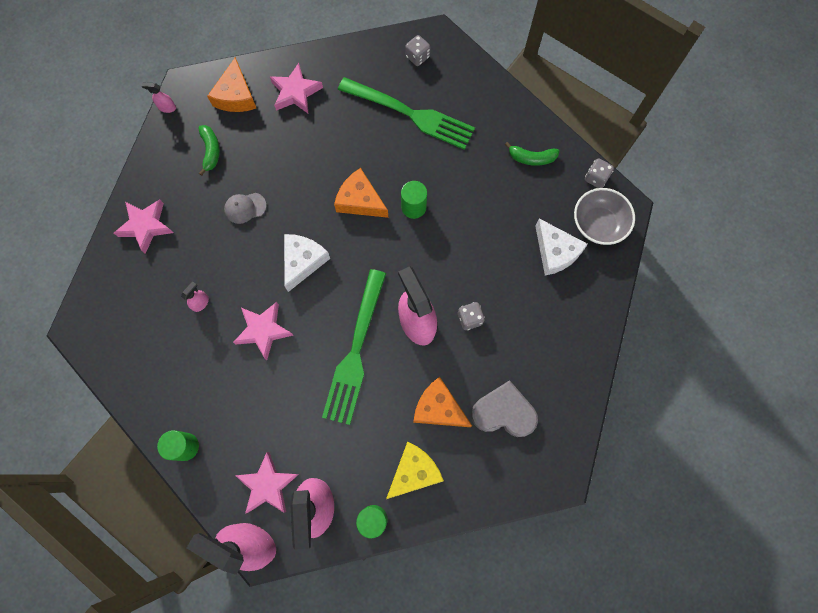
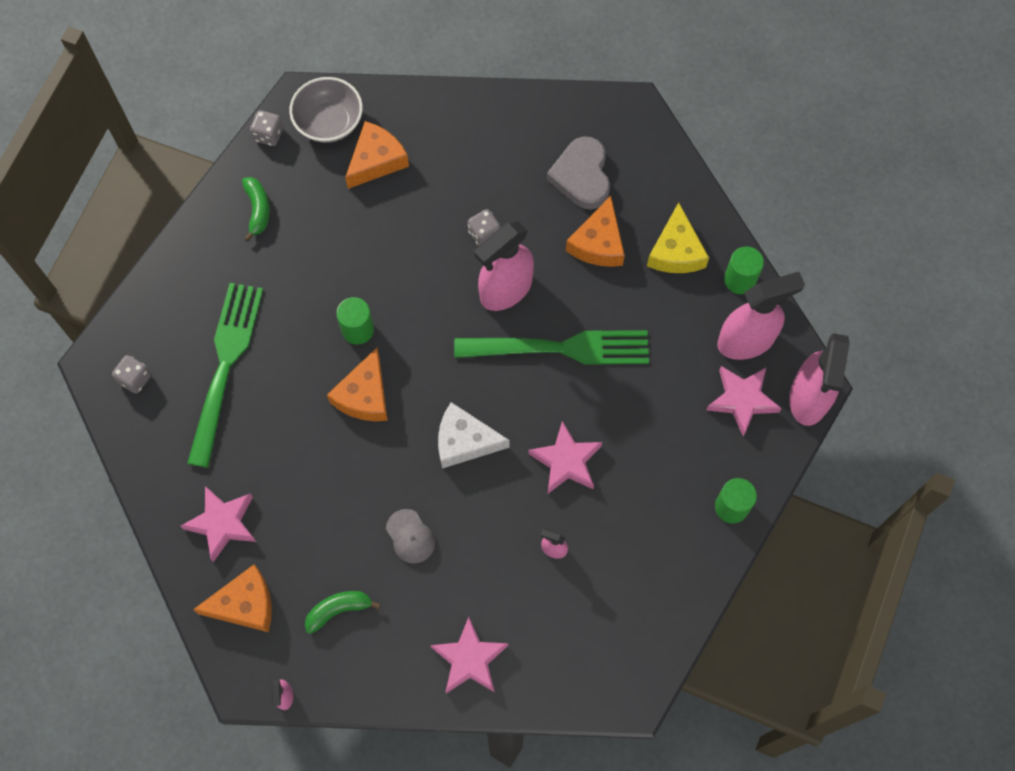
camera: 105 degrees left, 5 degrees down
yellow cheese [386,442,444,499] -> yellow cheese turned 120 degrees counterclockwise [647,202,709,273]
white cheese [535,218,588,276] -> orange cheese [345,121,409,189]

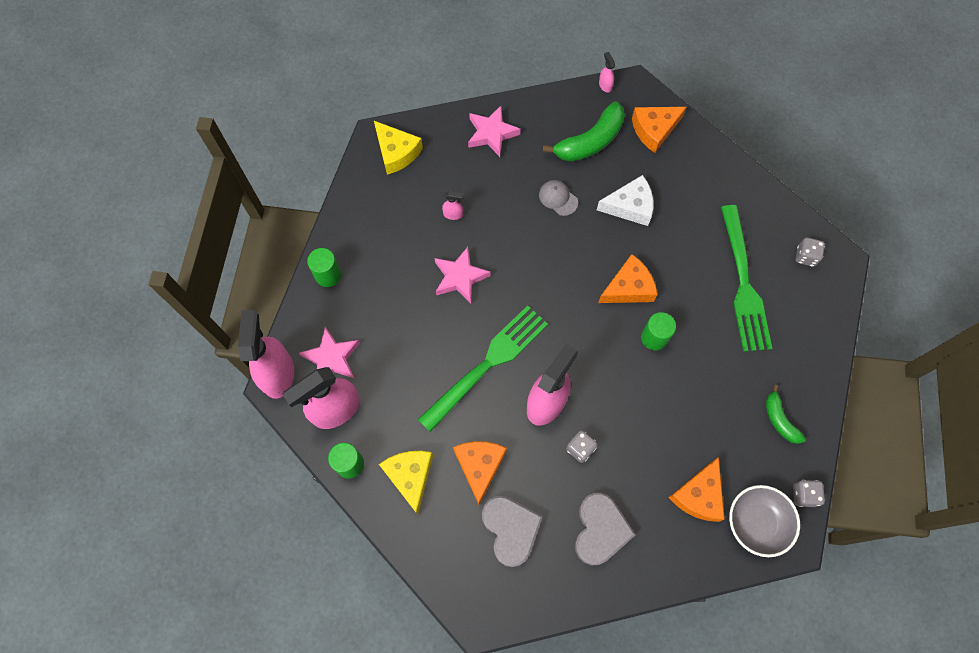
camera: 165 degrees right, 0 degrees up
pink star [181,486,256,562] -> none
green banana [305,591,380,634] -> green banana [543,101,625,162], size x1.74
orange cheese [327,348,388,421] -> orange cheese turned 60 degrees clockwise [598,254,658,303]
white cheese [438,402,509,469] -> white cheese moved to [597,175,653,226]
green fork [454,330,649,365] -> green fork turned 150 degrees clockwise [417,305,548,432]
none -> yellow cheese [374,121,423,175]
none -> grey heart [575,493,636,565]

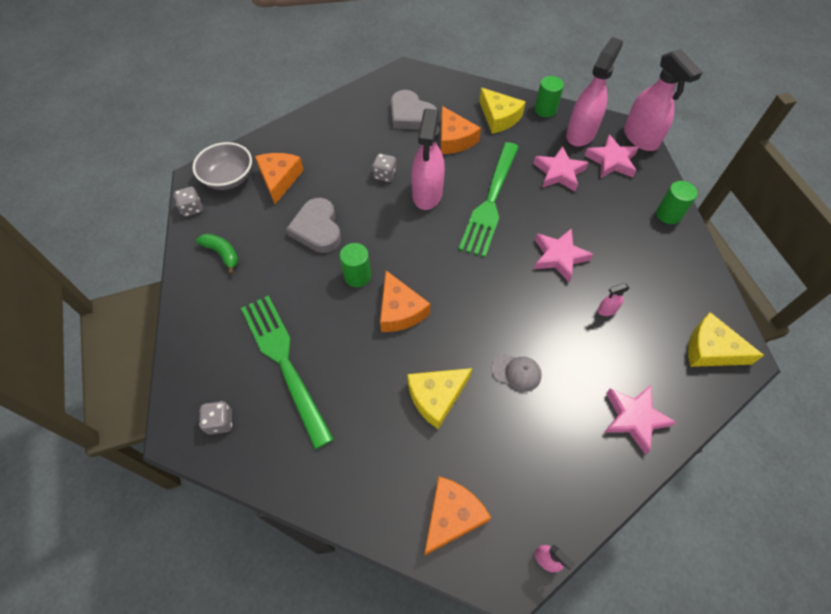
camera: 155 degrees right, 10 degrees down
green banana [543,101,625,162] -> none
grey heart [575,493,636,565] -> grey heart moved to [286,198,341,253]
white cheese [597,175,653,226] -> yellow cheese [407,368,472,429]
orange cheese [598,254,658,303] -> orange cheese turned 60 degrees counterclockwise [380,271,430,332]
none -> pink star [533,146,589,192]

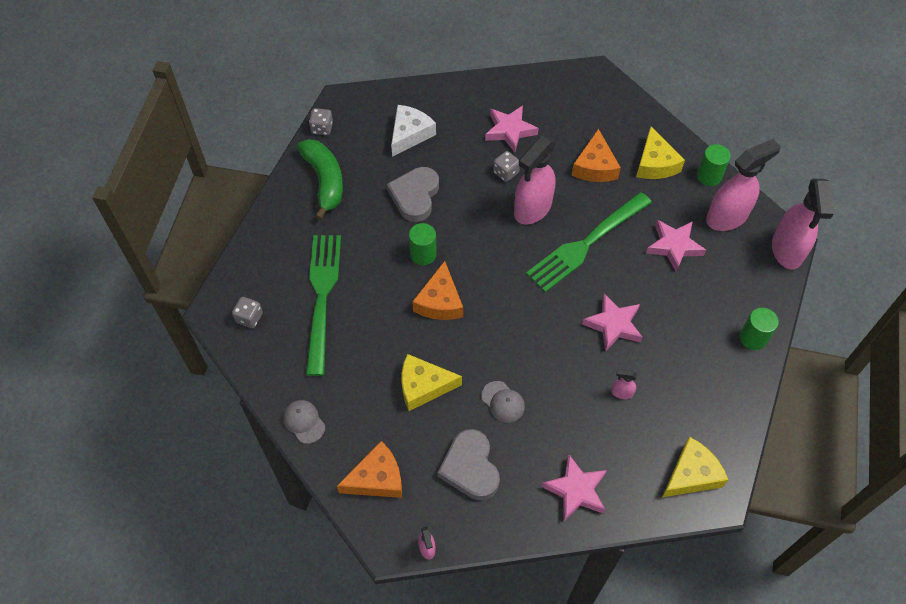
camera: 30 degrees right, 0 degrees up
grey bowl [192,142,252,190] -> none
green banana [196,234,238,275] -> green banana [297,139,343,220], size x1.74
orange cheese [255,153,304,204] -> white cheese [391,105,436,157]
grey heart [391,90,437,129] -> grey heart moved to [438,429,500,500]
pink star [584,134,639,178] -> pink star moved to [485,105,539,153]
yellow cheese [688,312,764,367] -> yellow cheese turned 90 degrees clockwise [662,437,728,498]
none -> grey cap [283,400,325,444]

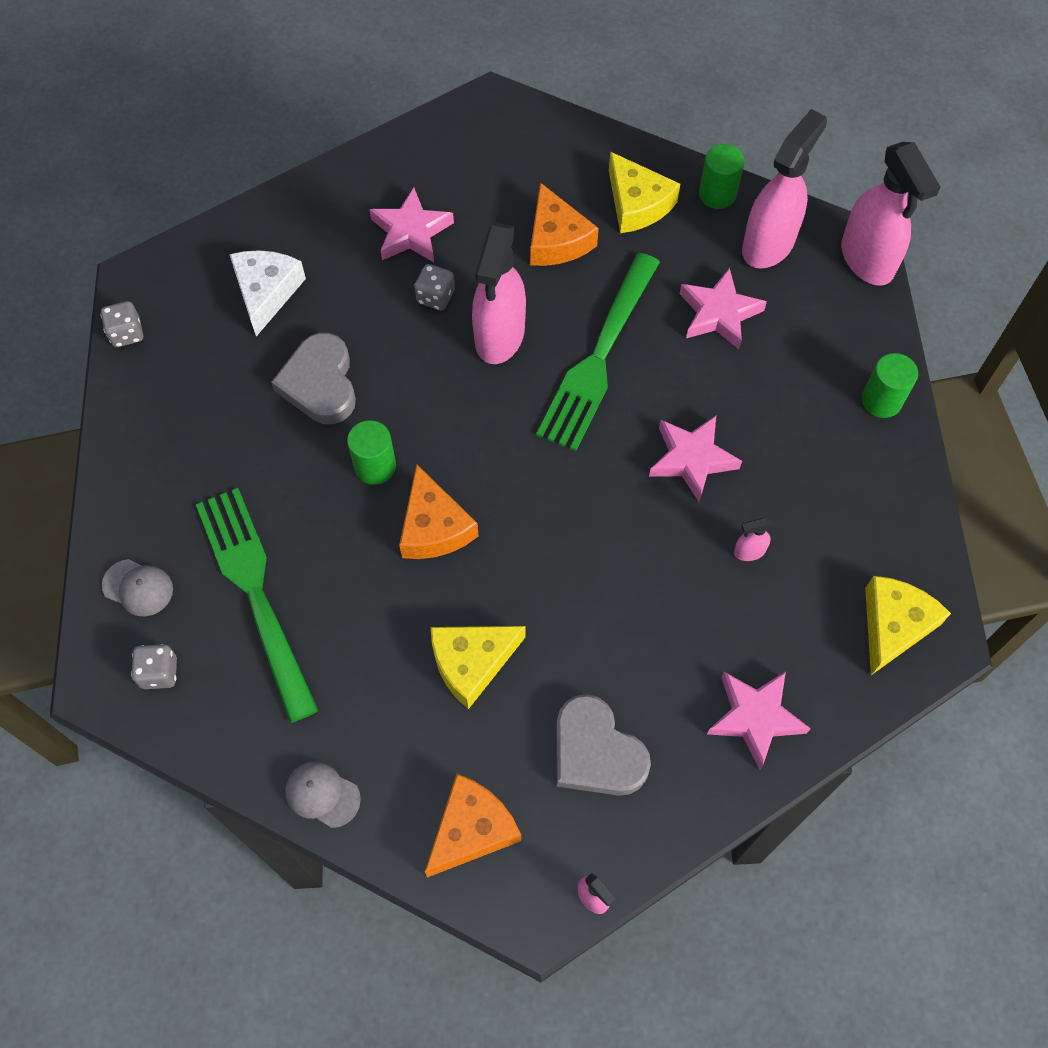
camera: 25 degrees left, 5 degrees up
green banana [297,139,343,220] -> none
grey cap [481,381,525,423] -> grey cap moved to [102,559,173,616]

